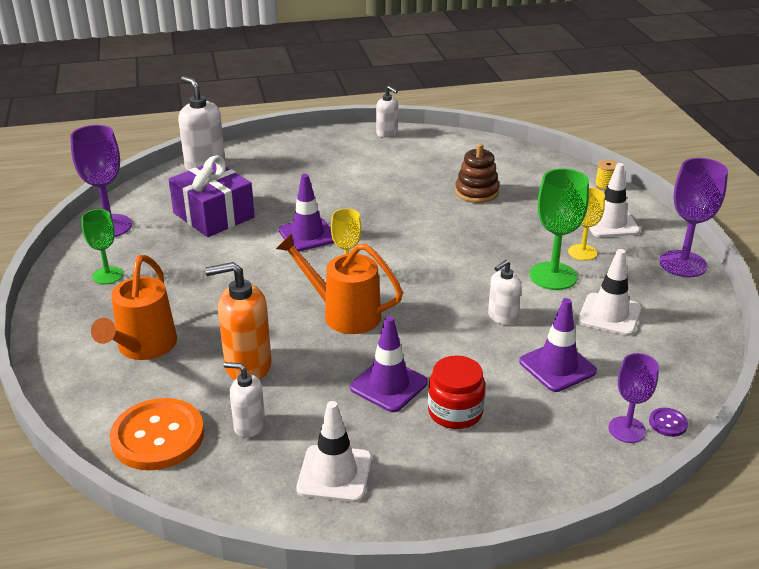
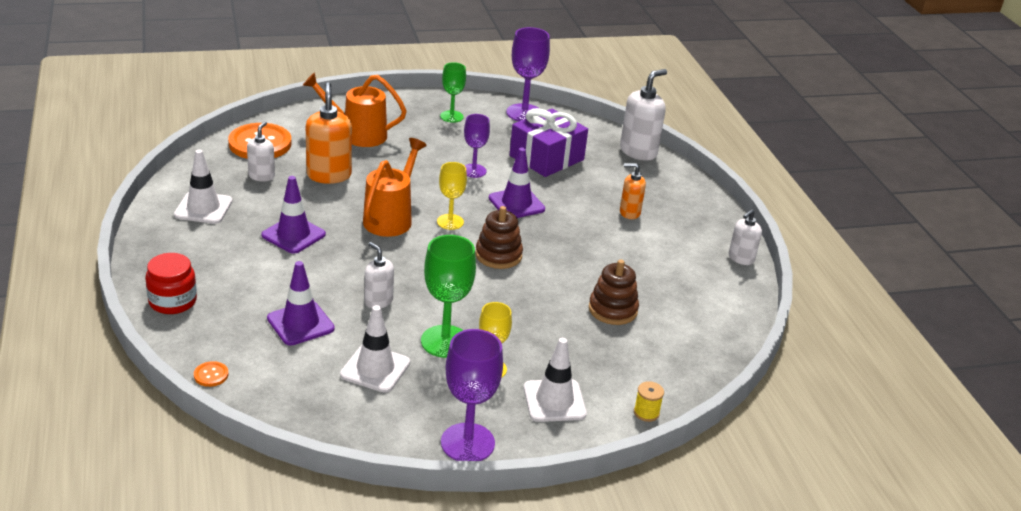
camera: 85 degrees right, 0 degrees up
red jar [428,355,485,429] -> red jar moved to [145,253,197,314]
purple goblet [608,353,659,443] -> purple goblet moved to [464,114,490,178]
purple button [649,408,688,437] -> orange button [194,361,228,387]
none -> brown stacking toy [475,206,523,269]
none -> orange soap dispenser [620,163,646,219]

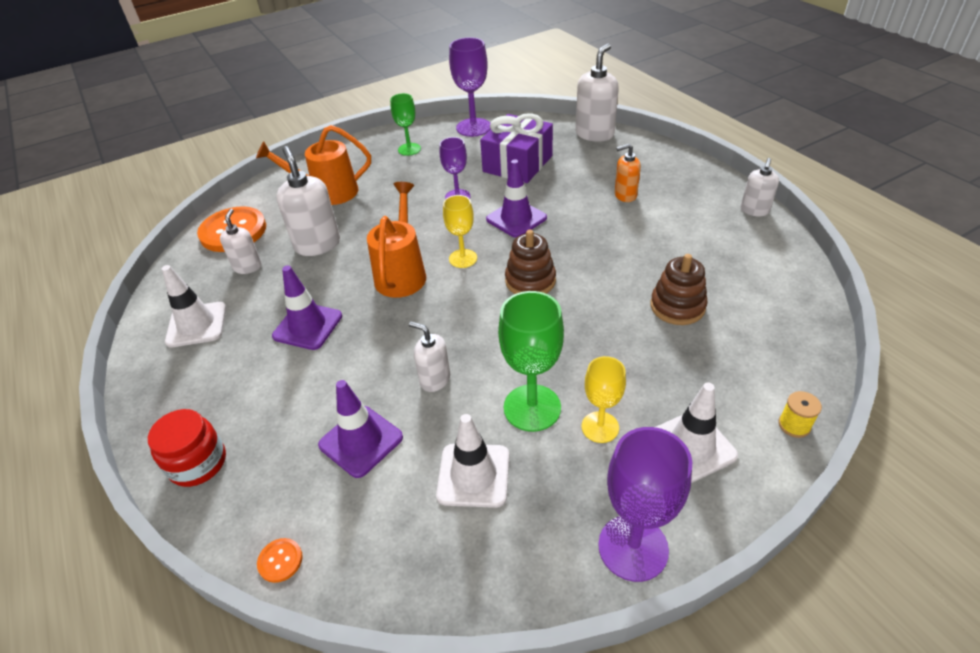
camera: 10 degrees left, 10 degrees up
orange soap dispenser [306,82,352,184] -> white soap dispenser [276,146,340,256]

